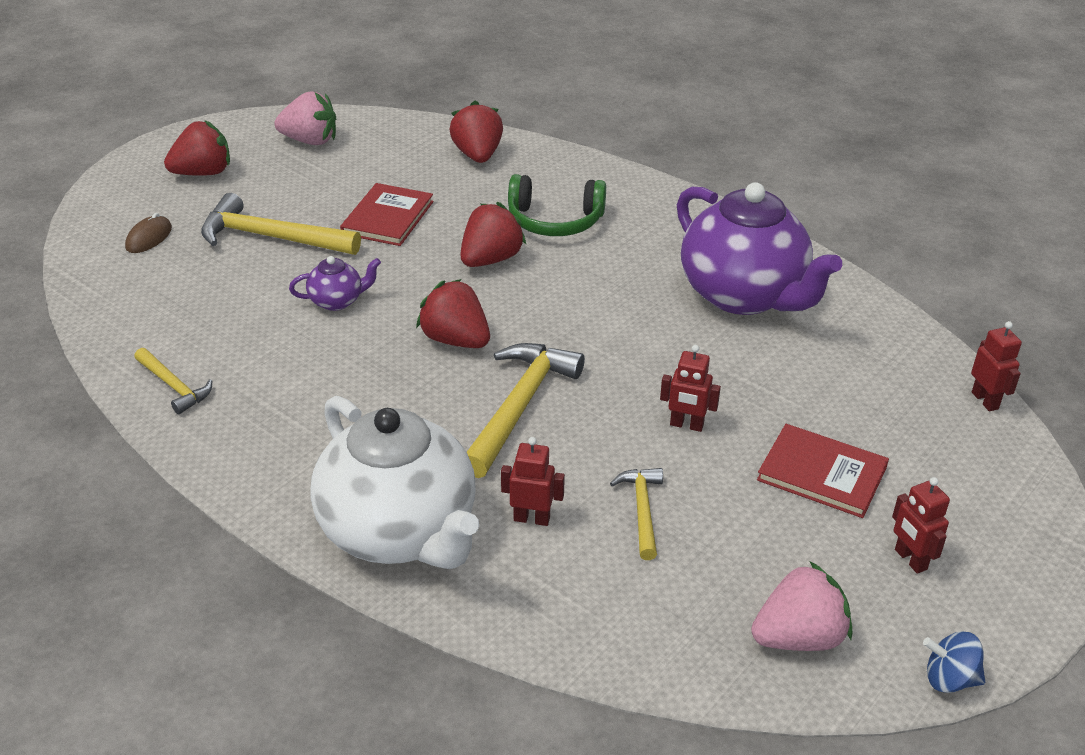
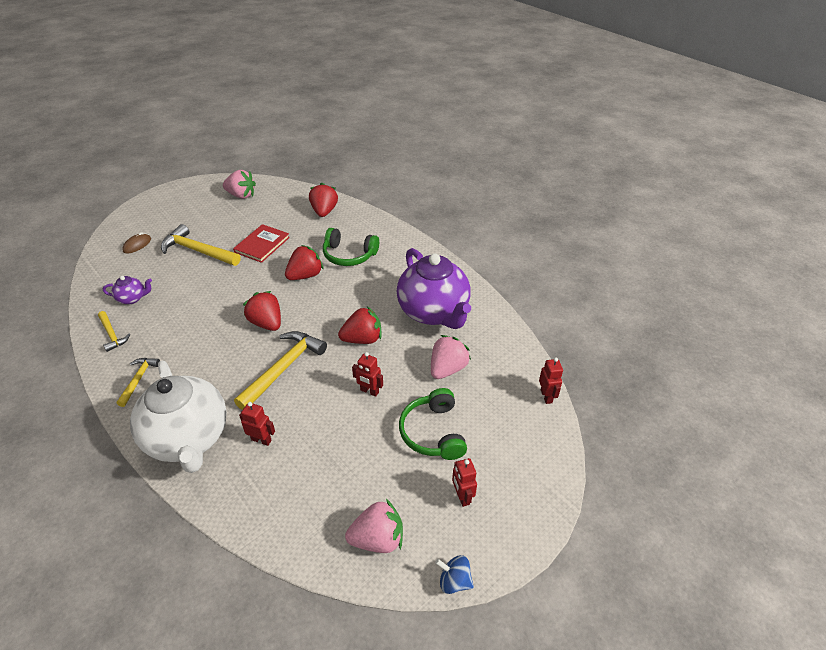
camera: 10 degrees right, 5 degrees up
red strawberry [164,120,230,176] -> red strawberry moved to [338,306,381,344]
purple teapot [289,256,381,311] -> purple teapot moved to [102,276,152,304]
yellow hammer [610,468,663,560] -> yellow hammer moved to [116,358,160,407]
red book [757,424,889,518] -> green headphones [399,388,467,460]
none -> pink strawberry [431,335,471,379]

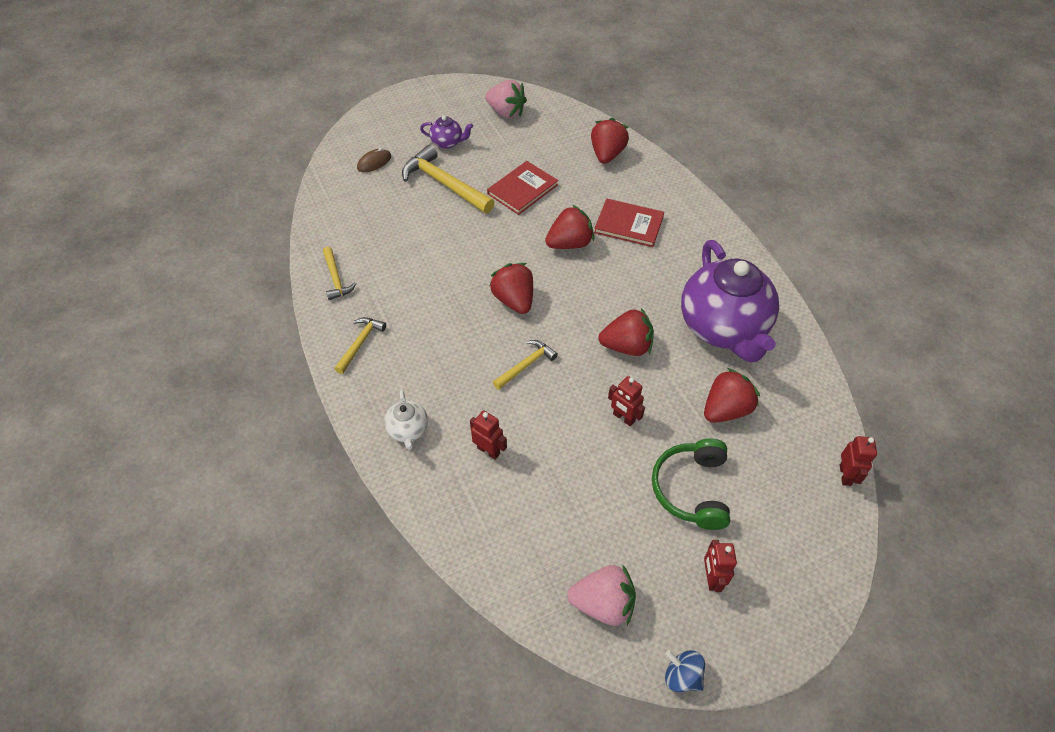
camera: 15 degrees right, 10 degrees up
purple teapot [102,276,152,304] -> purple teapot moved to [420,115,473,149]
white teapot [130,361,227,473] -> white teapot [384,390,428,450], size x0.42
yellow hammer [234,331,327,410] -> yellow hammer [493,340,558,390], size x0.55
green headphones [323,228,379,266] -> red book [594,199,664,247]
pink strawberry [431,335,471,379] -> red strawberry [704,368,760,423]

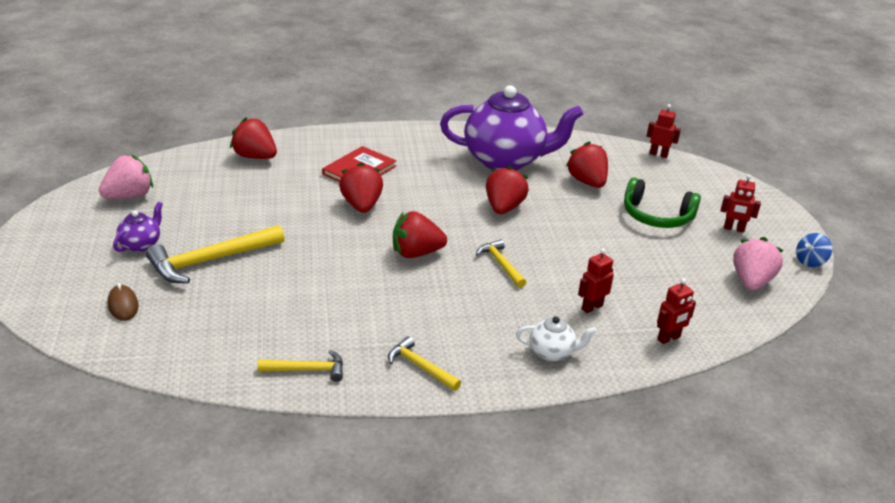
camera: 75 degrees left, 20 degrees down
red book [487,161,558,215] -> none
red robot [608,376,645,426] -> red robot moved to [657,278,696,344]

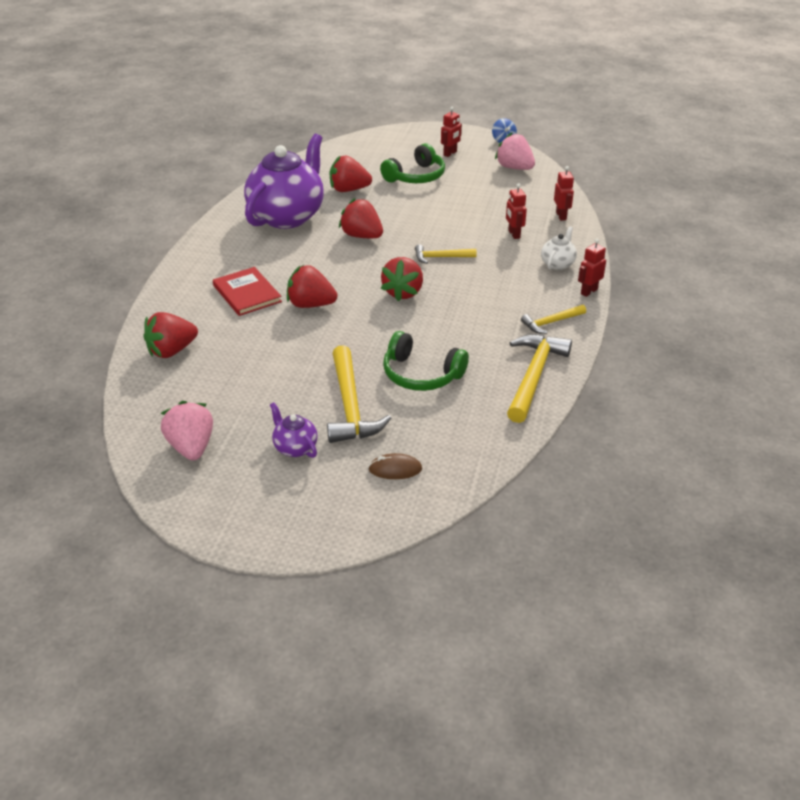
camera: 65 degrees left, 5 degrees up
yellow hammer [257,350,343,382] -> yellow hammer [507,334,572,423], size x1.81
red robot [647,104,681,158] -> red robot moved to [578,239,606,297]
none -> green headphones [383,331,469,391]

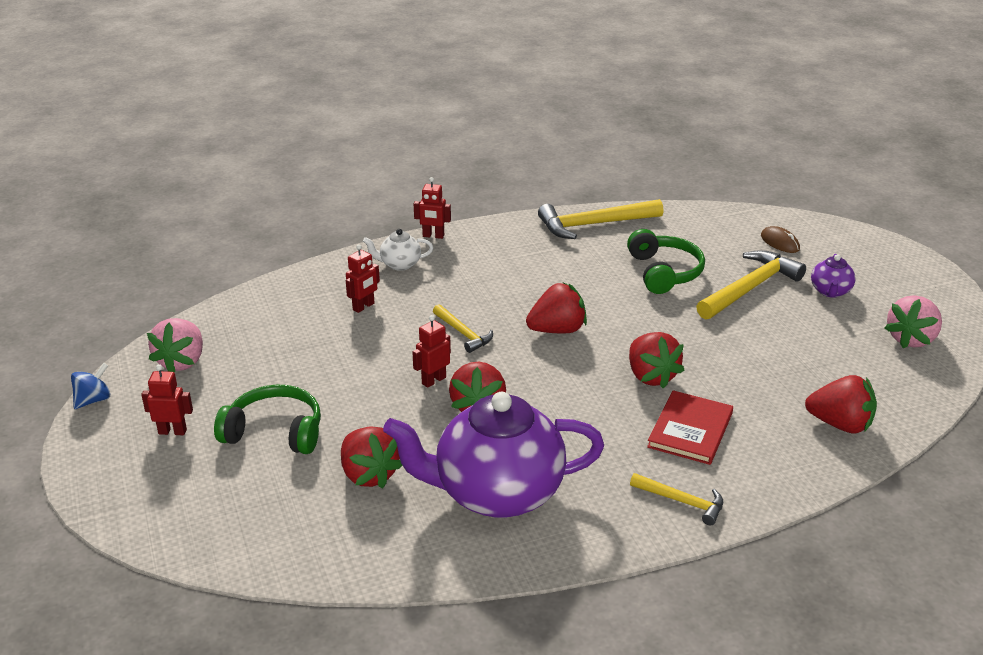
camera: 125 degrees left, 5 degrees down
yellow hammer [521,305,586,334] -> yellow hammer moved to [630,473,723,526]
red robot [554,166,574,221] -> red robot moved to [412,315,451,388]

